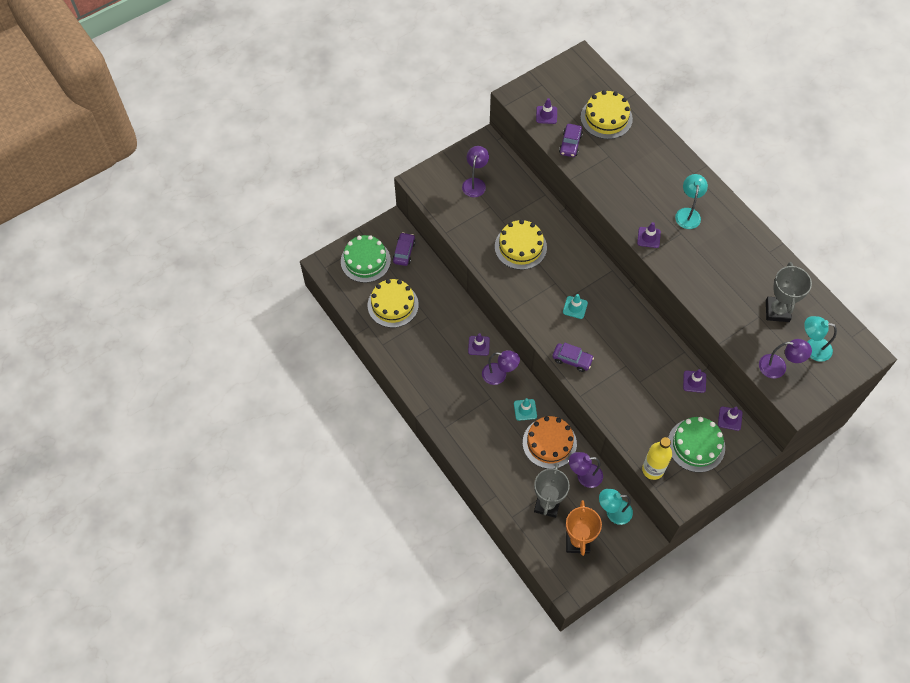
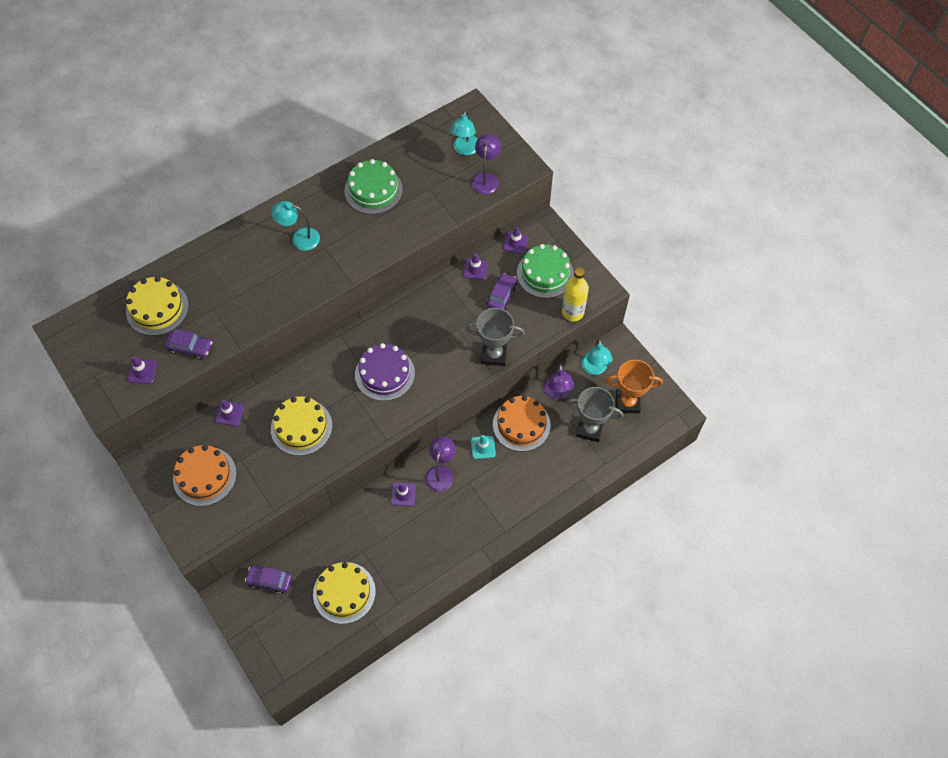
camera: 90 degrees left, 0 degrees up
green cake [341,235,391,283] -> green cake moved to [344,159,403,214]
purple lamp [462,146,489,197] -> orange cake [173,445,237,506]
purple car [552,343,594,372] -> purple car moved to [487,273,517,310]
turquoise traffic cone [563,294,588,319] -> purple cake [355,343,415,401]
purple traffic cone [637,222,661,248] -> purple traffic cone moved to [215,400,244,426]
grey trophy [766,262,812,322] -> grey trophy moved to [465,308,525,366]

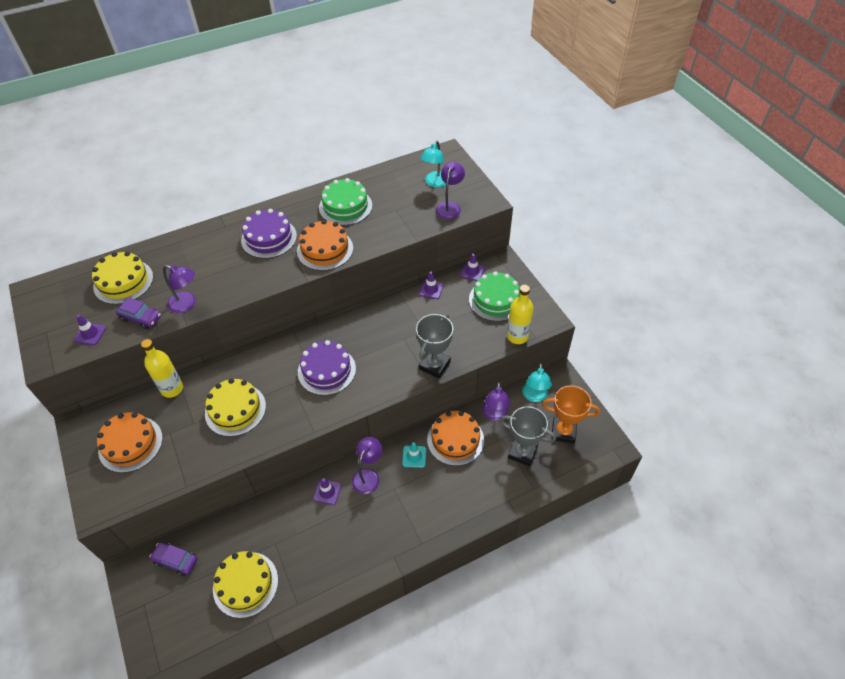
camera: 10 degrees right, 10 degrees down
purple traffic cone [215,400,244,426] -> yellow bottle [141,339,183,398]
turquoise lamp [271,201,320,251] -> purple cake [241,209,297,258]
grey trophy [465,308,525,366] -> grey trophy turned 75 degrees counterclockwise [416,314,453,379]
purple car [487,273,517,310] -> none
none -> purple lamp [163,265,196,313]
none -> orange cake [297,220,353,271]

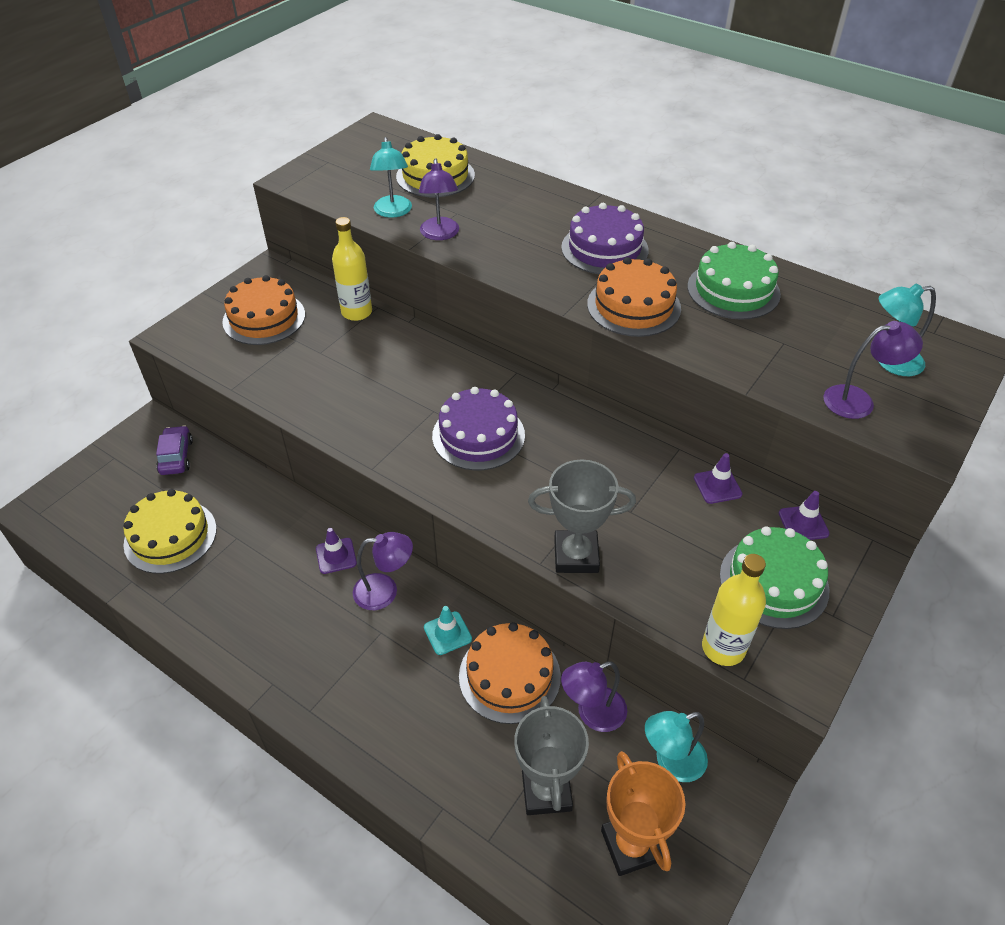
camera: 60 degrees right, 5 degrees down
purple traffic cone [74,315,106,345] -> none
purple car [116,297,161,330] -> turquoise lamp [370,137,412,218]
yellow cake [205,378,266,437] -> none

